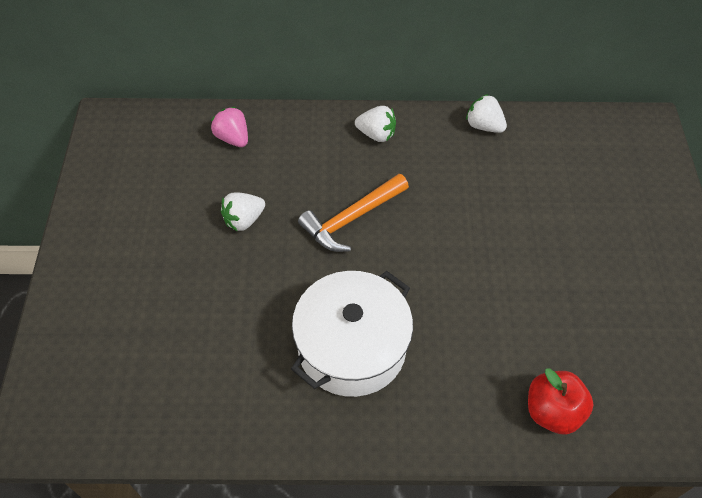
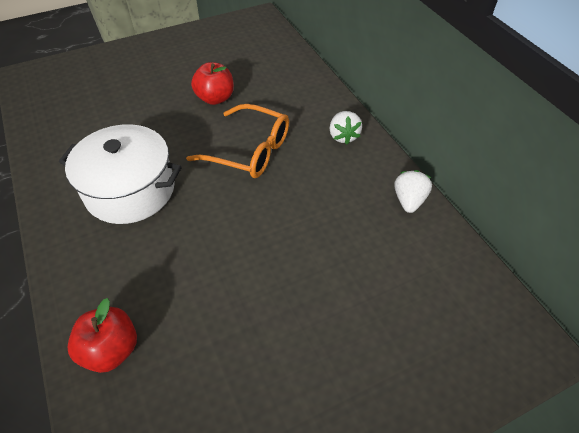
camera: 65 degrees right, 5 degrees down
pink strawberry [211,107,248,147] -> none
white strawberry [221,192,265,232] -> red apple [191,62,234,105]
orange hammer [298,174,409,252] -> orange glasses [186,104,289,178]

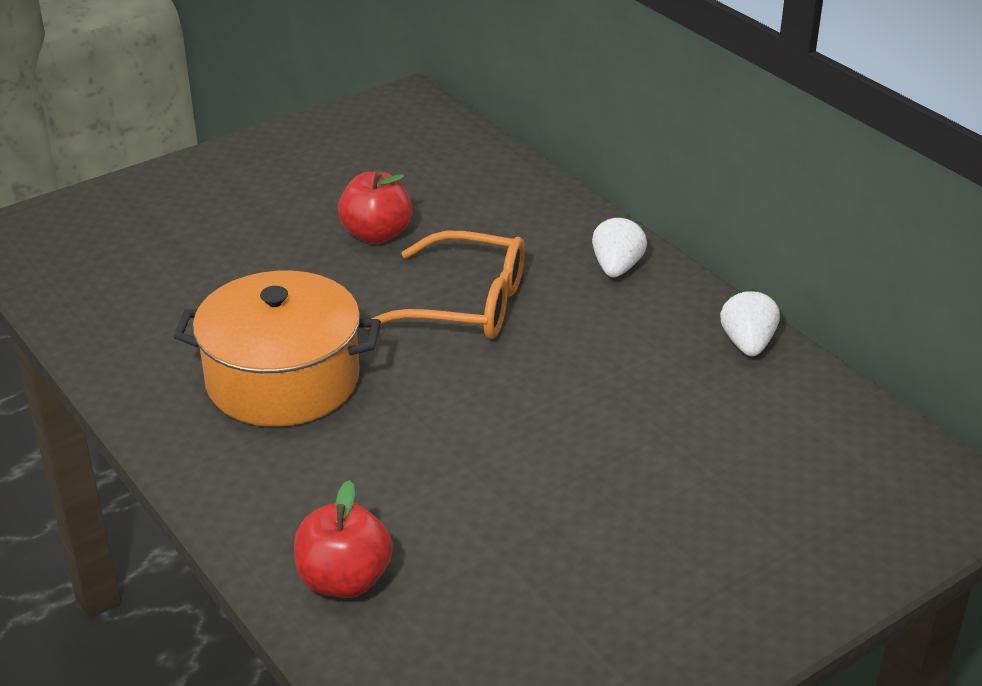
camera: 10 degrees left, 15 degrees down
white pot [59,124,182,224] -> orange pot [173,271,381,427]
white strawberry [329,111,362,145] -> white strawberry turned 150 degrees counterclockwise [592,215,647,277]

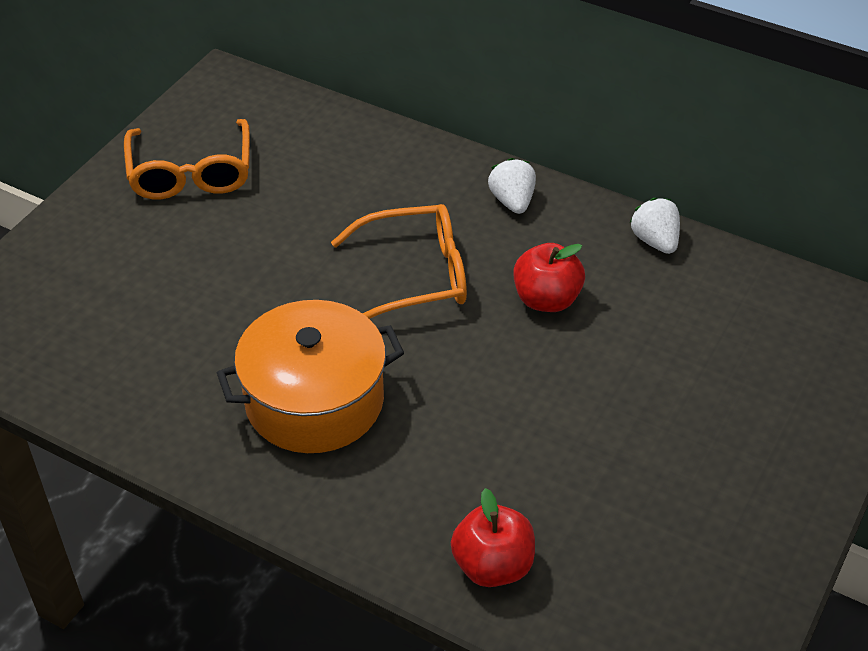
camera: 25 degrees left, 10 degrees up
red apple [338,171,412,244] -> red apple moved to [513,243,585,312]
none -> orange glasses [124,119,250,199]

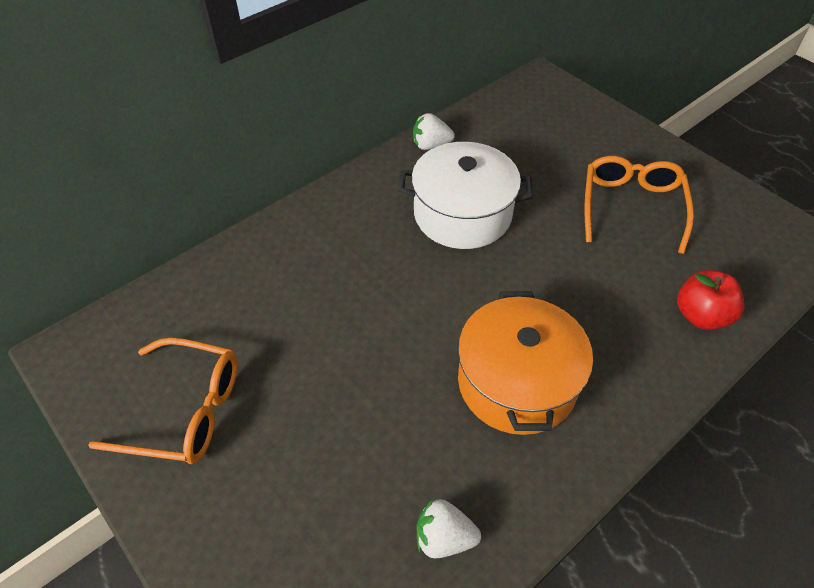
camera: 70 degrees left, 5 degrees up
orange glasses [331,204,467,319] -> orange glasses moved to [585,156,694,254]
white strawberry [488,158,536,214] -> white strawberry moved to [417,499,481,558]
red apple [513,243,585,312] -> white pot [398,142,533,249]

